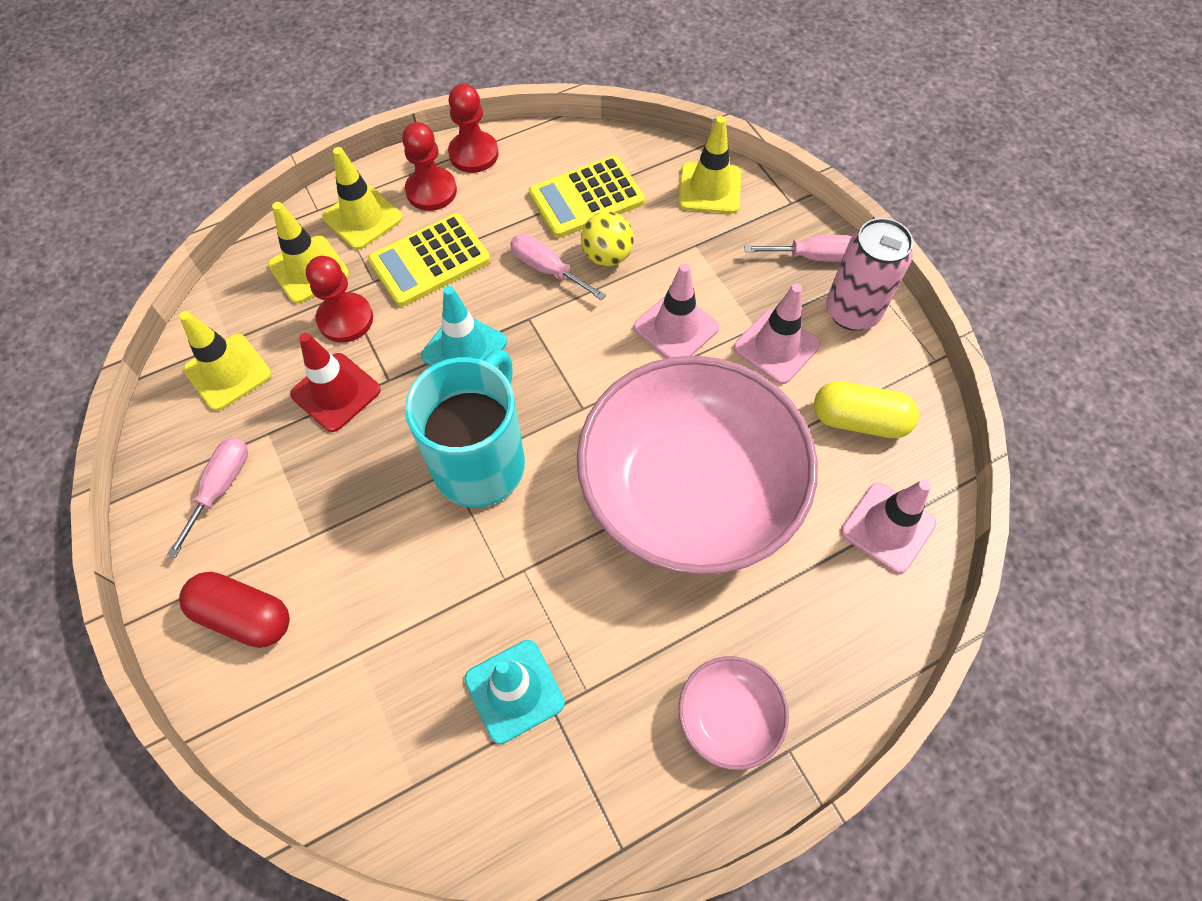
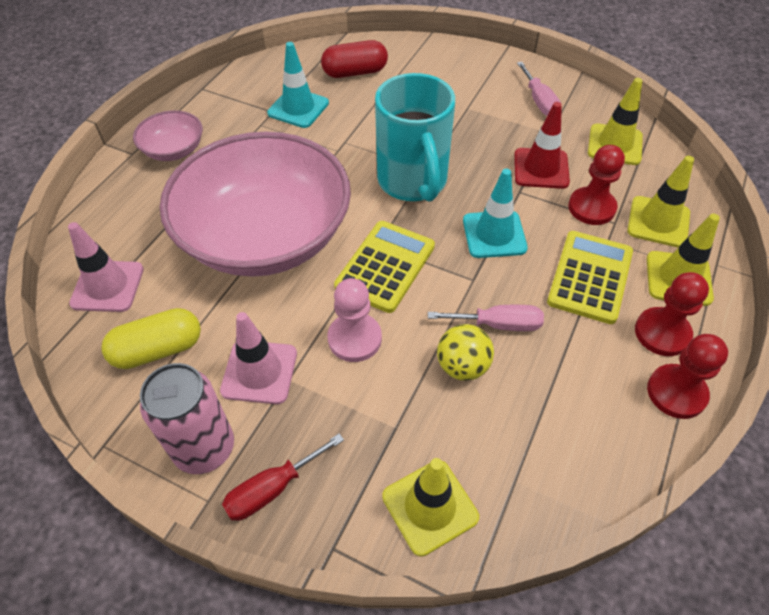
camera: 145 degrees right, 10 degrees down
red capsule [179,572,290,648] -> red capsule moved to [321,40,388,78]
yellow calculator [529,155,645,238] -> yellow calculator moved to [334,221,435,313]
pink traffic cone [634,263,719,358] -> pink pawn [327,278,382,362]
pink screwdriver [744,235,852,262] -> red screwdriver [222,434,344,521]

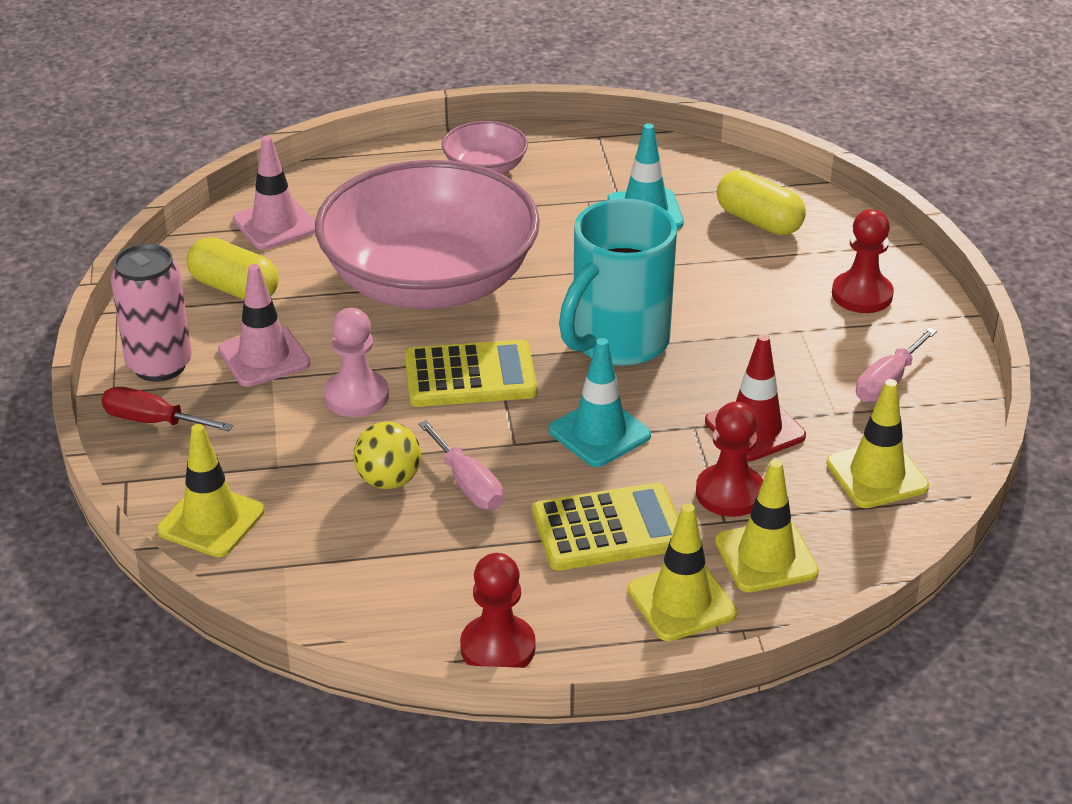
camera: 55 degrees right, 15 degrees down
red capsule [321,40,388,78] -> yellow capsule [717,170,806,235]
red pawn [635,272,709,356] -> red pawn moved to [832,209,894,313]

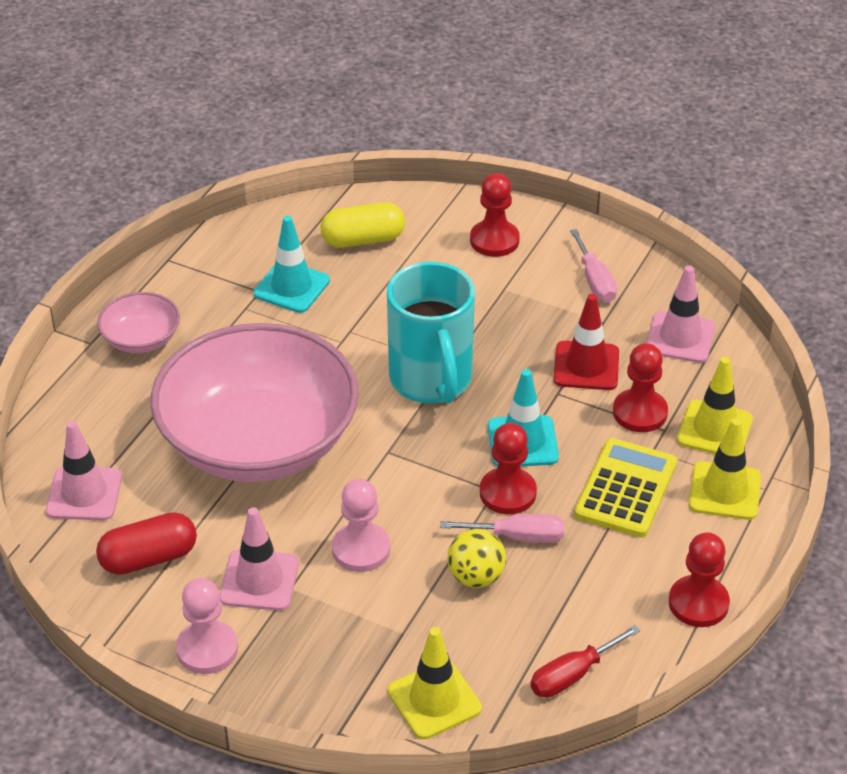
camera: 55 degrees left, 5 degrees up
red screwdriver [101,387,233,431] -> red screwdriver moved to [530,625,641,698]
pink can [111,244,192,382] -> pink pawn [176,578,238,674]
yellow capsule [187,237,279,300] -> red capsule [96,512,197,575]
yellow calculator [405,340,537,407] -> none
yellow traffic cone [826,379,929,508] -> pink traffic cone [646,266,715,363]
none -> red pawn [480,423,537,514]

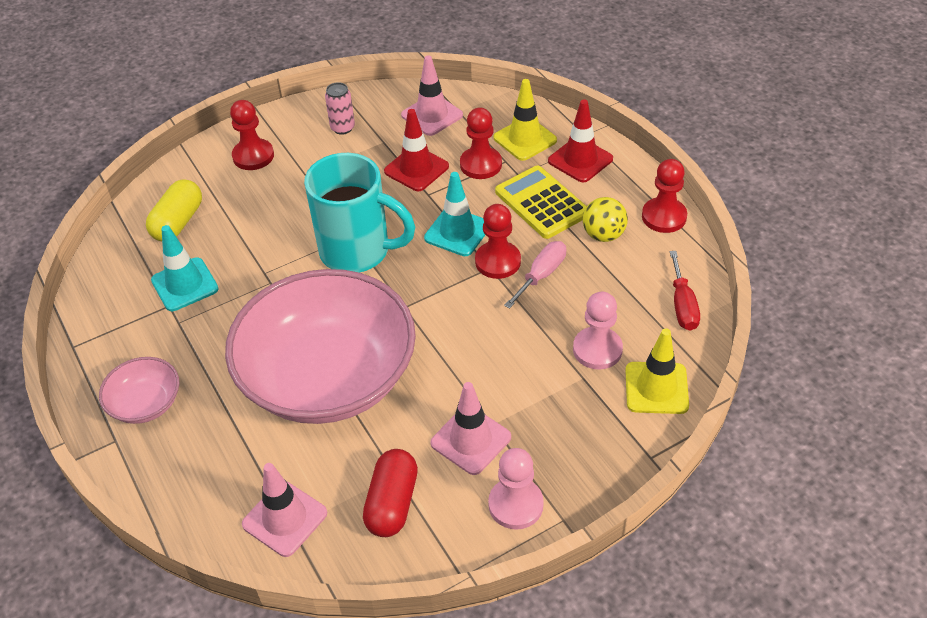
camera: 55 degrees left, 5 degrees up
pink pawn [332,479,390,572] -> pink pawn moved to [573,291,623,370]
yellow ball [447,529,506,588] -> yellow ball moved to [582,197,628,242]
pink screwdriver [570,229,617,302] -> pink can [325,82,355,135]
yellow traffic cone [689,418,761,520] -> red traffic cone [548,99,613,182]

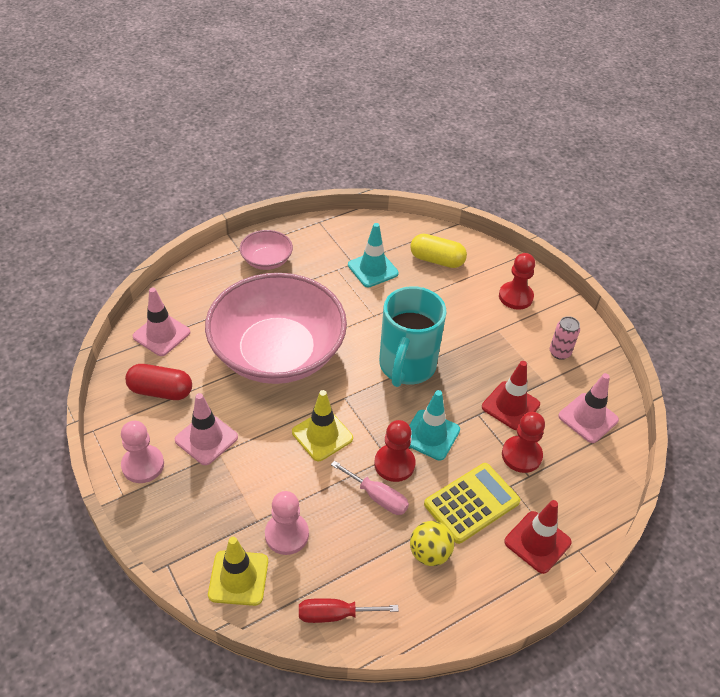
camera: 85 degrees right, 0 degrees up
yellow traffic cone [493,79,557,161] -> yellow traffic cone moved to [292,390,353,461]
red pawn [642,159,687,233] -> none

